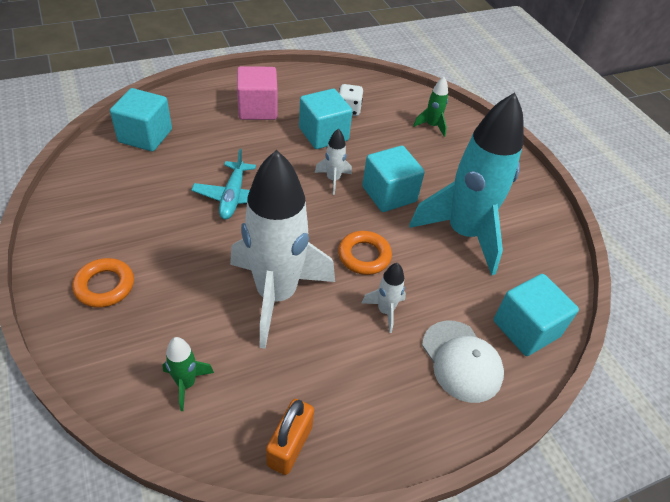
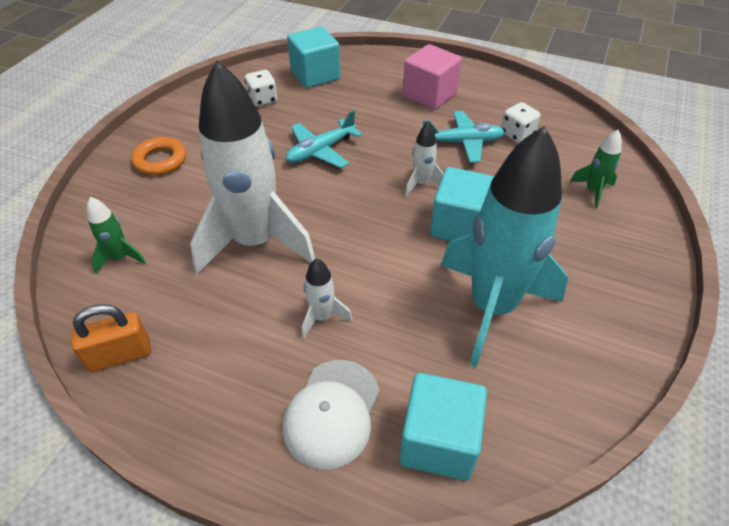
camera: 50 degrees right, 0 degrees up
turquoise cube [299,89,352,149] -> turquoise plane [423,111,505,163]
orange ring [338,231,392,275] -> none
none -> white dice [245,70,277,107]

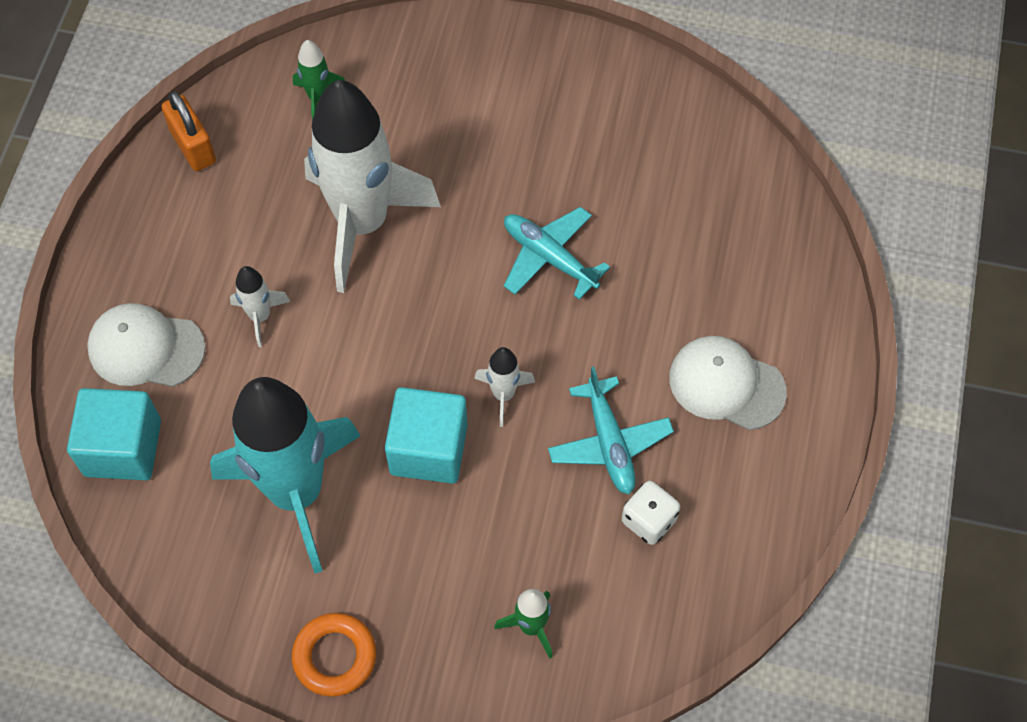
camera: 80 degrees right, 15 degrees up
orange ring [131,137,186,175] -> orange ring moved to [292,613,376,697]
white dice [245,70,277,107] -> none
turquoise cube [287,26,340,88] -> none
pink cube [403,44,462,110] -> white cap [669,336,787,430]

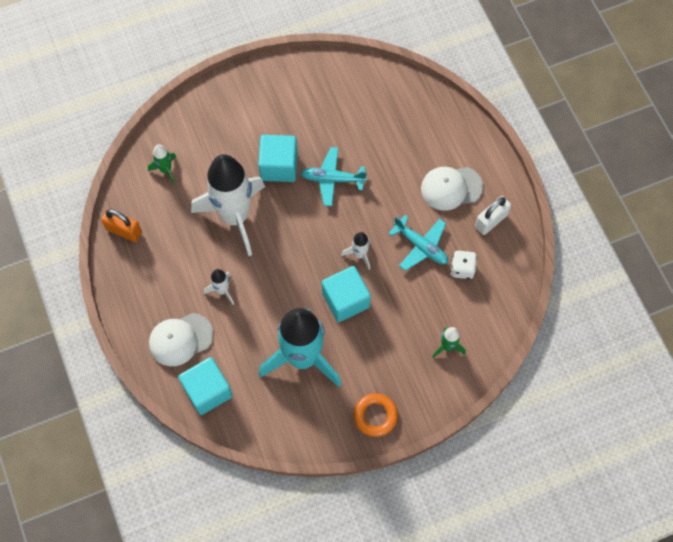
camera: 35 degrees left, 5 degrees up
none -> turquoise cube [258,135,297,182]
none -> white padlock [475,196,511,235]

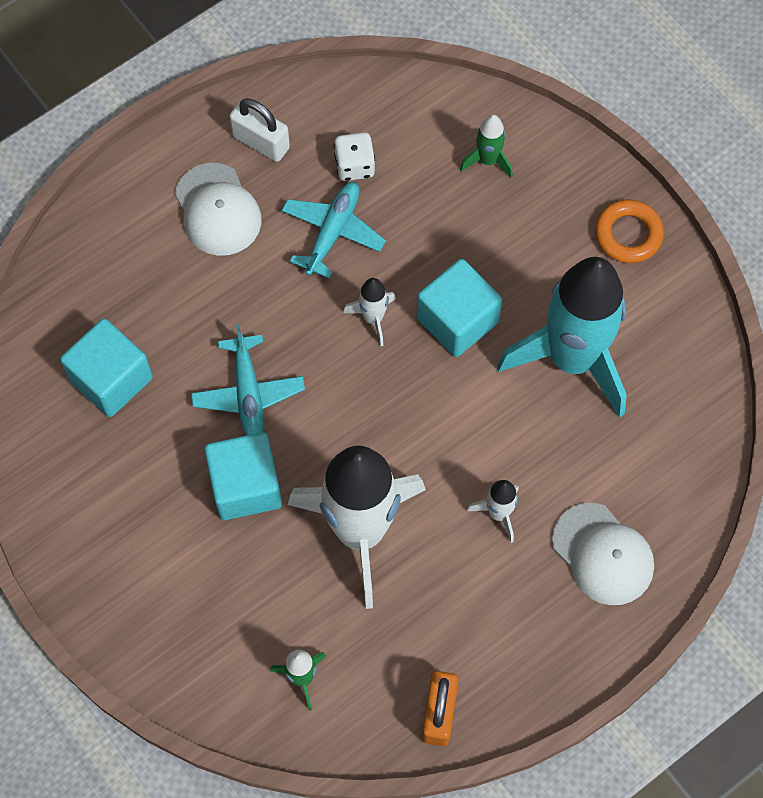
camera: 105 degrees left, 0 degrees up
turquoise cube [178,357,233,415] -> turquoise cube moved to [60,318,153,417]

